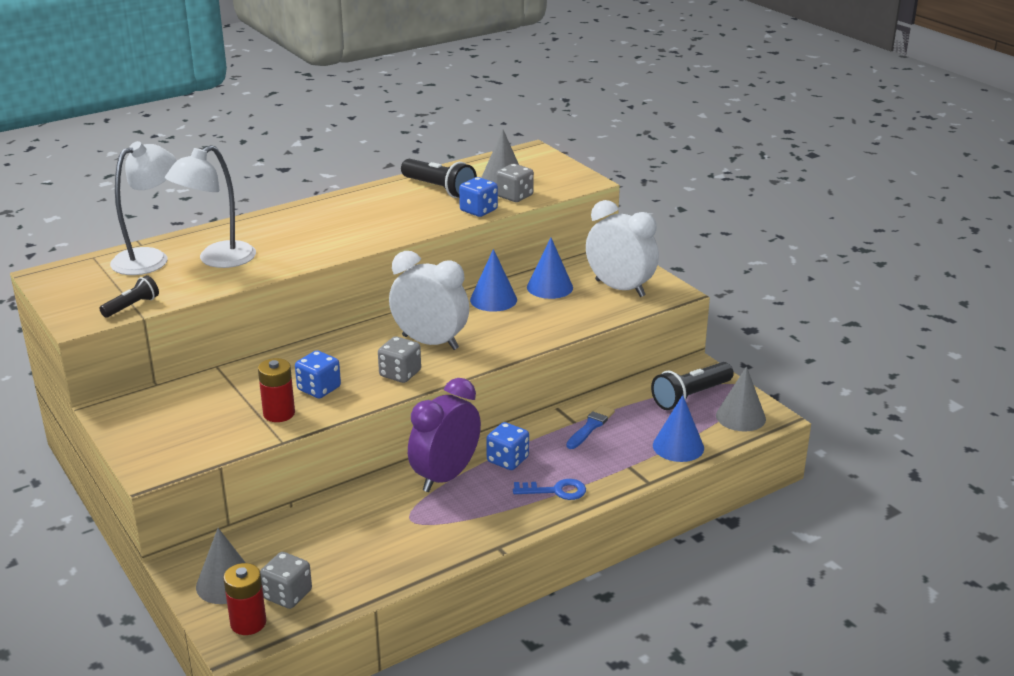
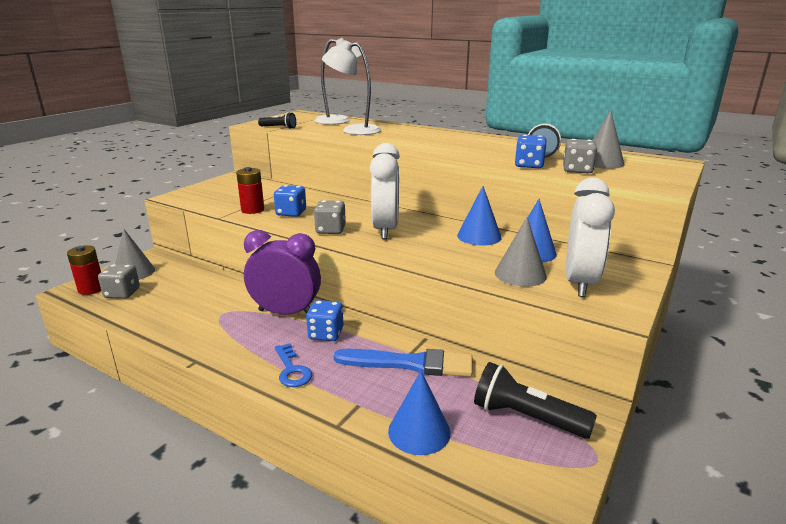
camera: 65 degrees right, 5 degrees down
blue brush [566,405,615,449] -> blue brush [334,349,473,377], size x1.68
grey cone [716,366,766,431] -> grey cone moved to [495,217,547,287]

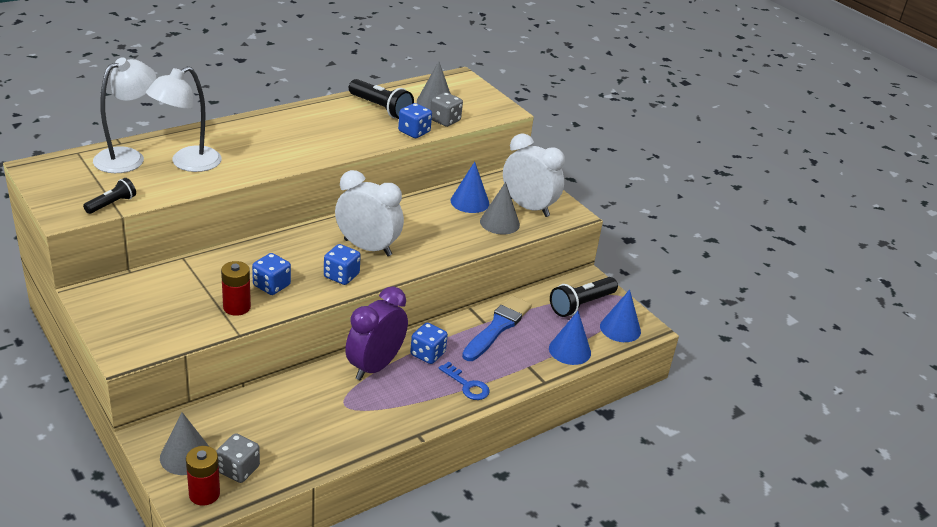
camera: 70 degrees left, 10 degrees up
blue key [275,343,312,387] -> blue key turned 45 degrees clockwise [439,362,490,400]
grey dice [314,200,346,234] -> blue dice [324,244,361,285]
blue cone [457,186,502,246] -> blue cone moved to [600,290,641,342]

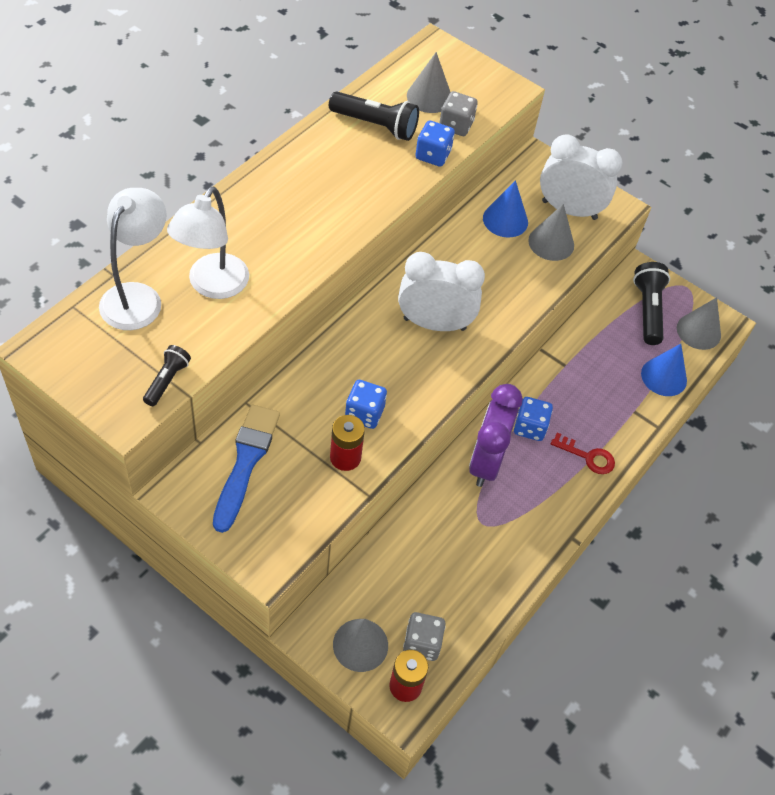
camera: 20 degrees left, 20 degrees up
blue dice [324,244,361,285] -> none
blue key [439,362,490,400] -> red key [551,432,615,474]
blue brush [462,296,532,361] -> blue brush moved to [213,405,280,533]
black flashlight [550,277,618,317] -> black flashlight turned 150 degrees clockwise [633,262,670,345]
blue cone [600,290,641,342] -> grey cone [677,297,721,350]

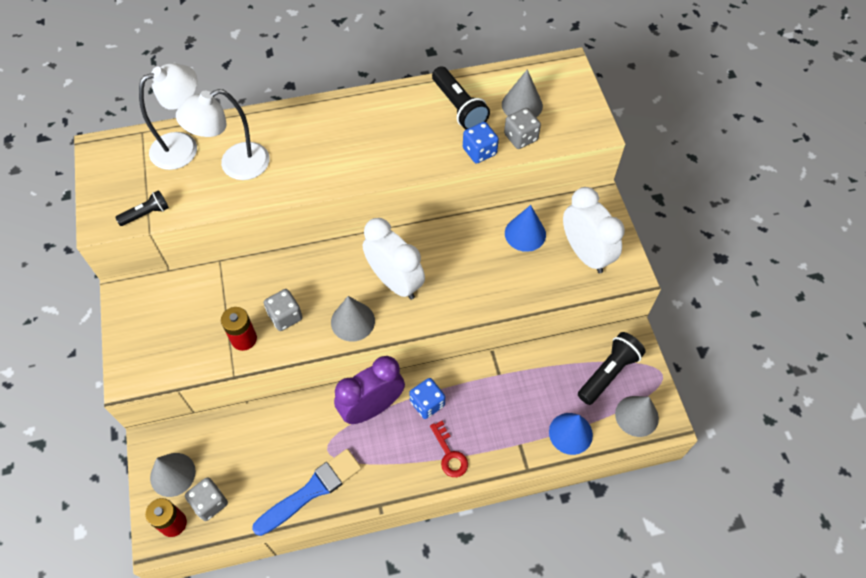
camera: 45 degrees right, 5 degrees up
blue brush [213,405,280,533] -> blue brush moved to [252,449,362,536]
blue dice [345,380,387,429] -> grey dice [264,289,302,331]
grey cone [528,204,574,261] -> grey cone moved to [331,296,375,342]

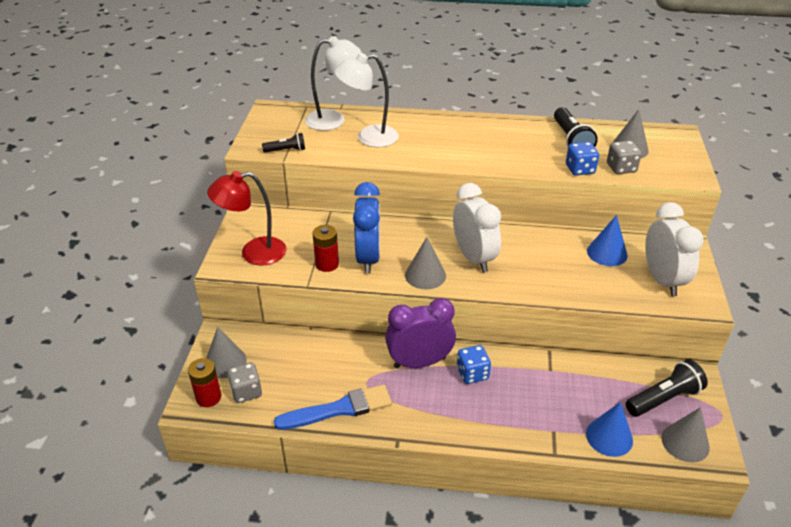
camera: 20 degrees right, 20 degrees down
grey dice [264,289,302,331] -> blue clock [353,182,380,273]
red key [430,421,468,477] -> none
none -> red lamp [207,171,286,266]

